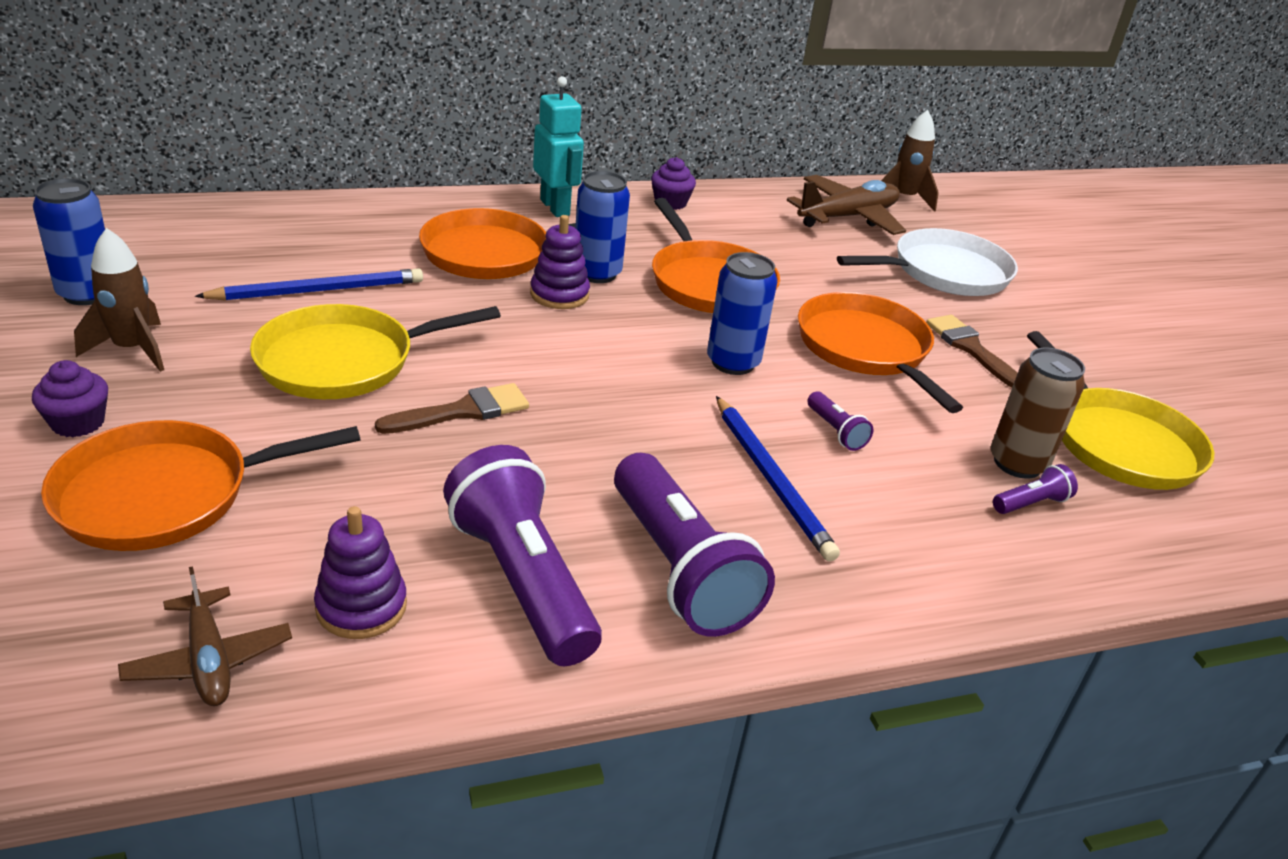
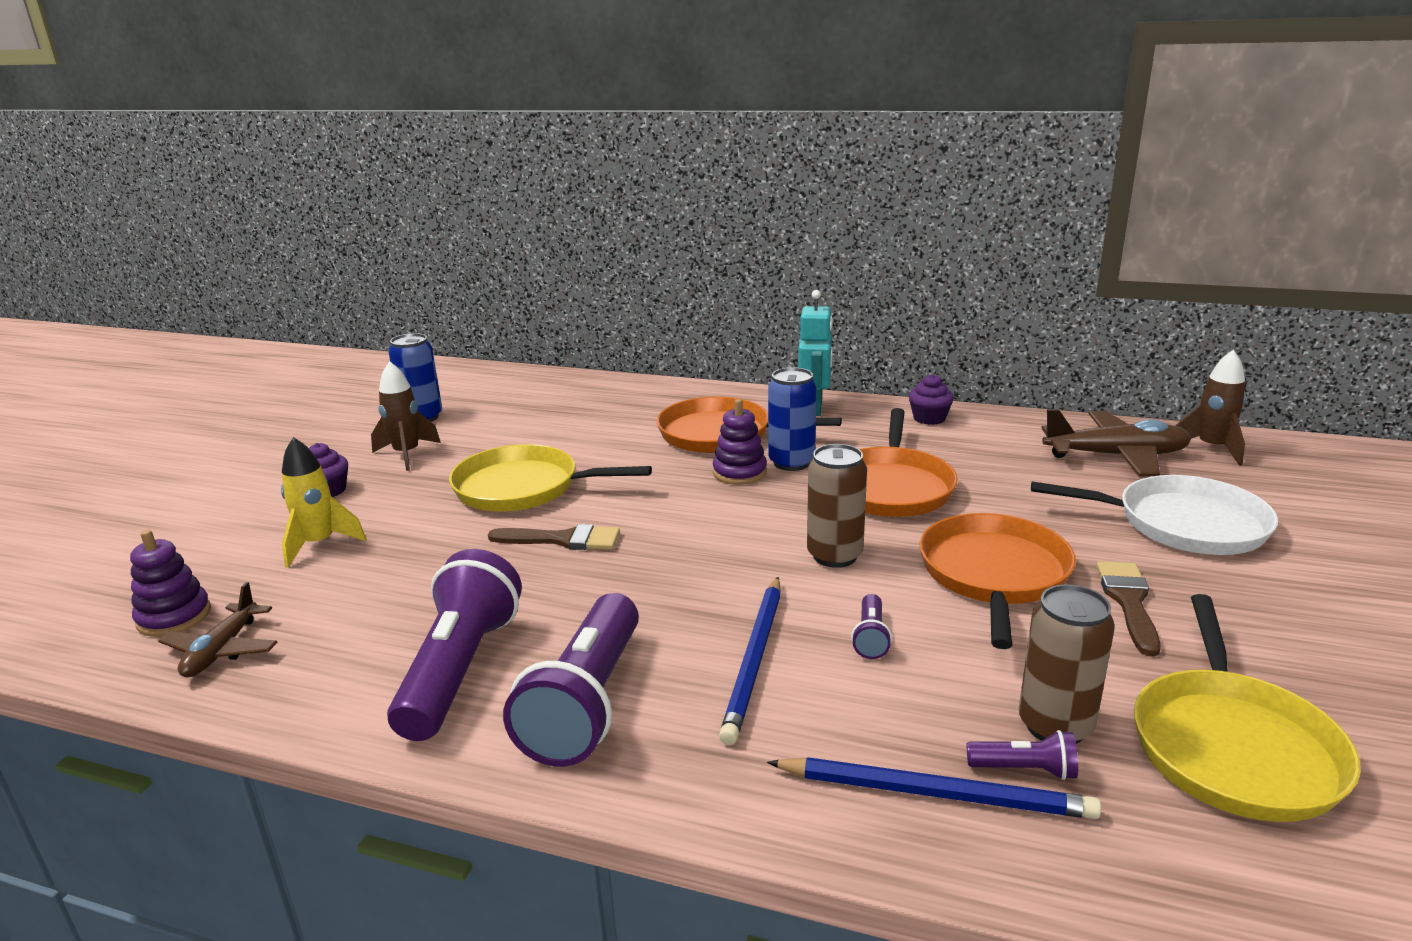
camera: 40 degrees right, 10 degrees down
orange pan [41,420,361,551] -> yellow rocket [281,437,367,568]
blue pencil [195,268,423,301] -> blue pencil moved to [767,757,1101,819]
purple stacking toy [314,506,407,639] -> purple stacking toy moved to [130,530,211,637]
blue can [707,252,777,375] -> brown can [807,444,867,568]

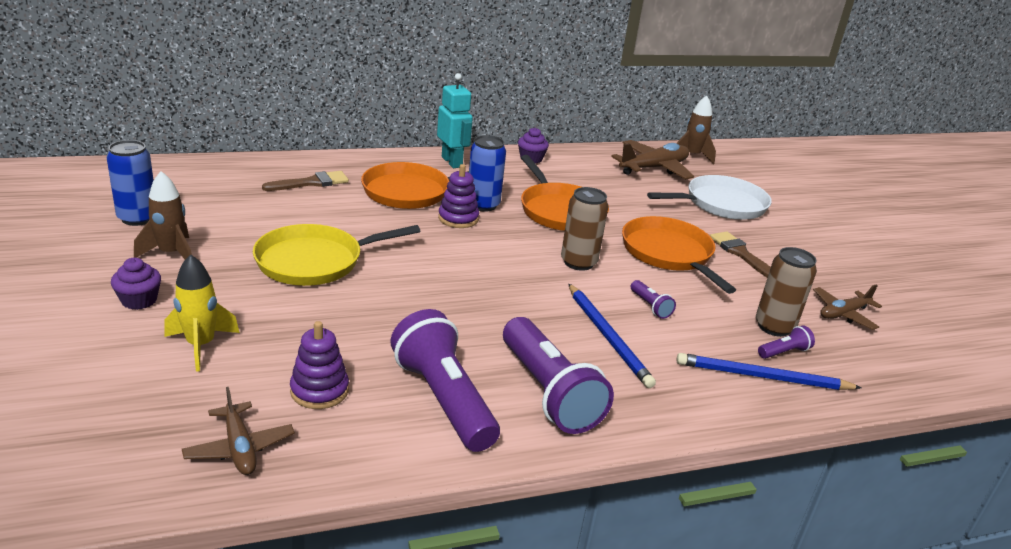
camera: 40 degrees left, 5 degrees up
purple stacking toy [130,530,211,637] -> purple stacking toy moved to [290,321,349,409]
brown brush [488,524,620,550] -> brown brush moved to [262,171,349,191]
blue pencil [767,757,1101,819] -> blue pencil turned 150 degrees counterclockwise [676,353,862,390]
yellow pan [1134,594,1361,822] -> brown plane [813,284,882,330]

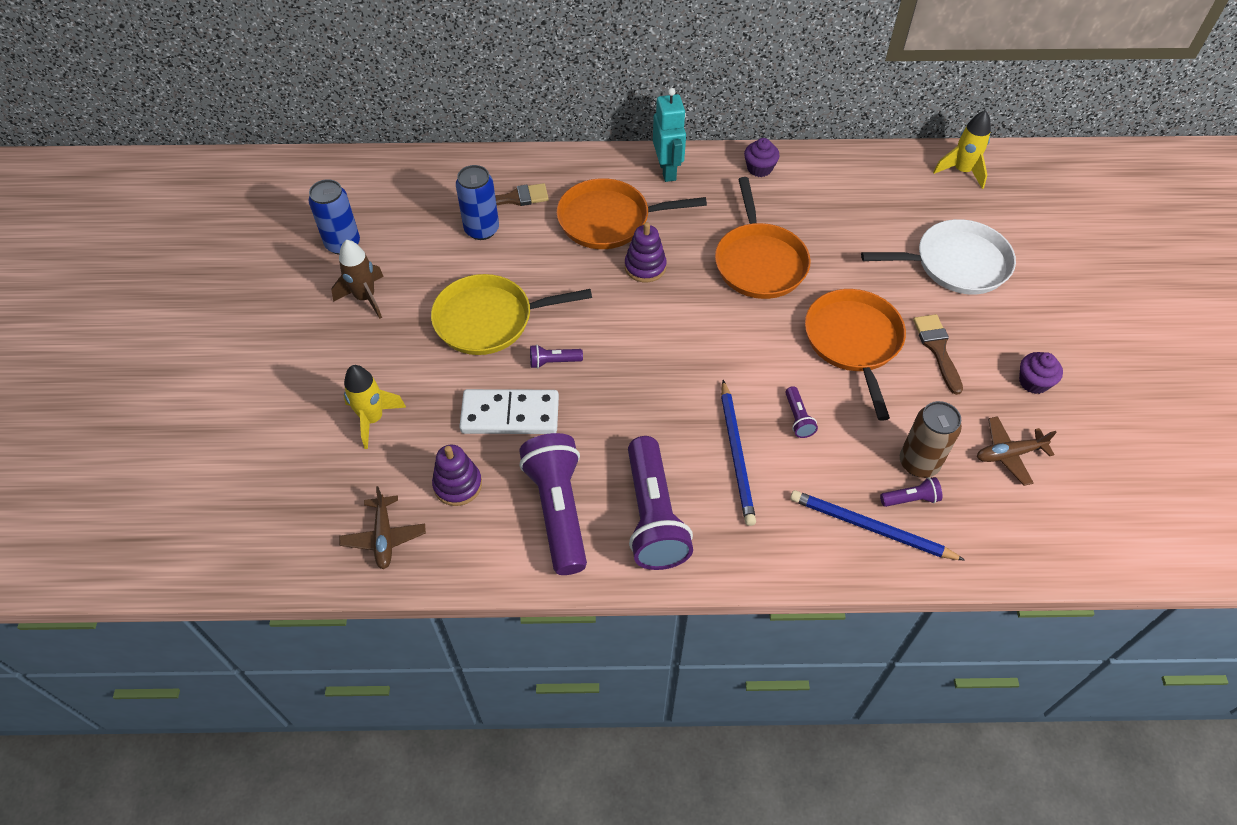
camera: 20 degrees right, 25 degrees up
purple cupcake [111,258,161,310] -> purple cupcake moved to [1019,352,1063,394]
blue can [469,135,506,212] -> blue can moved to [456,165,499,240]
brown can [561,187,609,271] -> none
brown plane [611,140,694,180] -> none
brown rocket [676,95,716,165] -> yellow rocket [933,110,991,189]
none -> white domino [459,389,559,434]
none -> purple flashlight [530,345,583,369]

